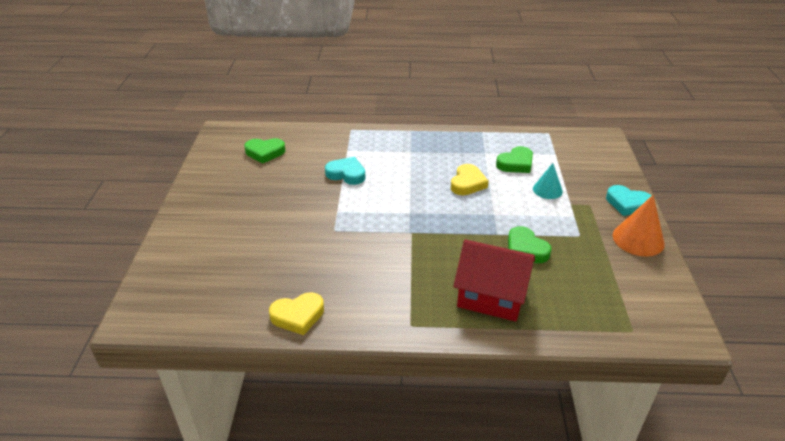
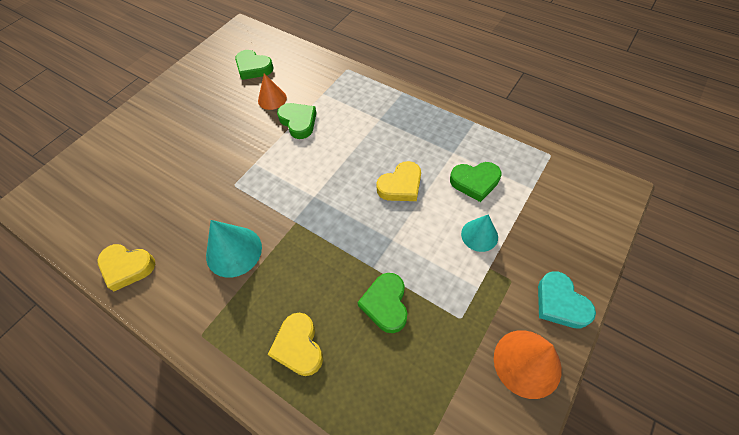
camera: 35 degrees right, 20 degrees up
turquoise heart [325,157,365,185] -> green heart [277,103,316,139]
red house [453,240,535,322] -> yellow heart [268,313,323,376]
none -> turquoise cone [206,220,262,278]
none -> orange cone [258,73,287,110]

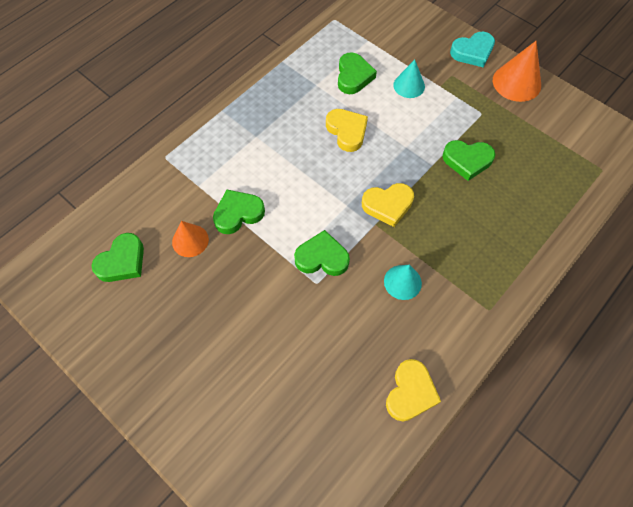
camera: 85 degrees left, 5 degrees up
turquoise cone [206,220,262,278] -> turquoise cone [384,265,422,300], size x0.65
yellow heart [268,313,323,376] -> yellow heart moved to [362,183,414,227]
none -> green heart [294,230,350,276]

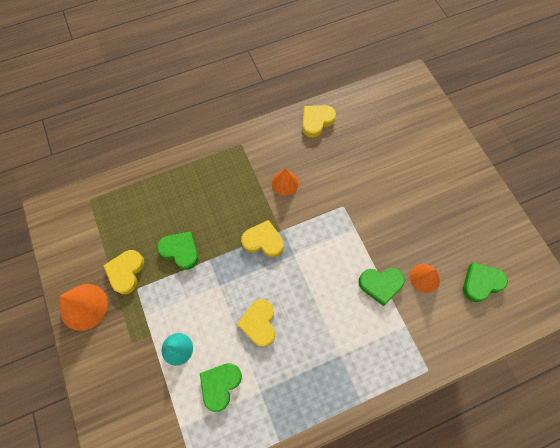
camera: 155 degrees left, 5 degrees up
green heart [294,230,350,276] -> none
turquoise cone [384,265,422,300] -> orange cone [271,168,299,196]
turquoise heart [450,32,495,68] -> none
none -> yellow heart [103,250,144,294]

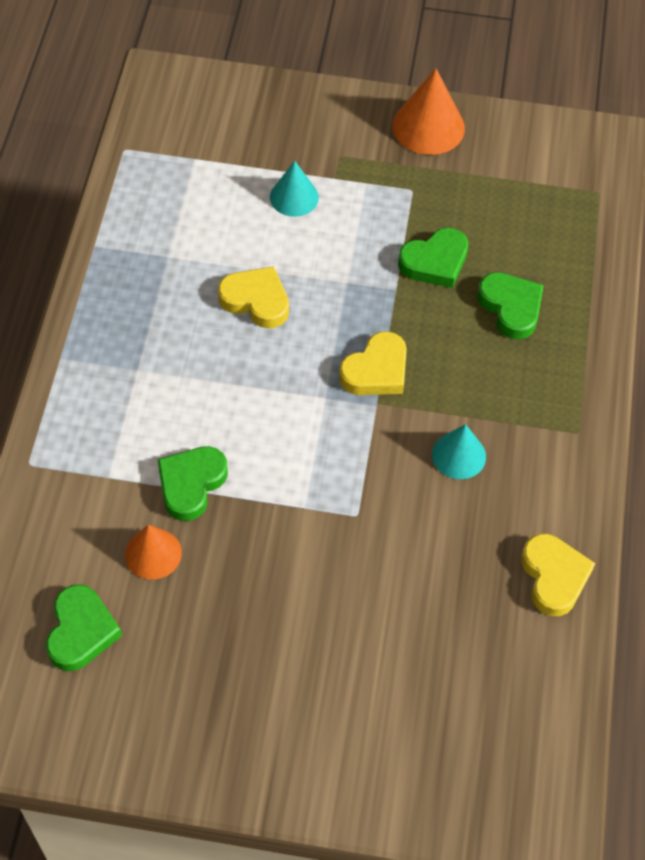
camera: 120 degrees right, 10 degrees down
yellow heart [103,250,144,294] -> none
green heart [200,363,242,412] -> green heart moved to [478,272,544,339]
orange cone [271,168,299,196] -> turquoise cone [432,424,486,479]

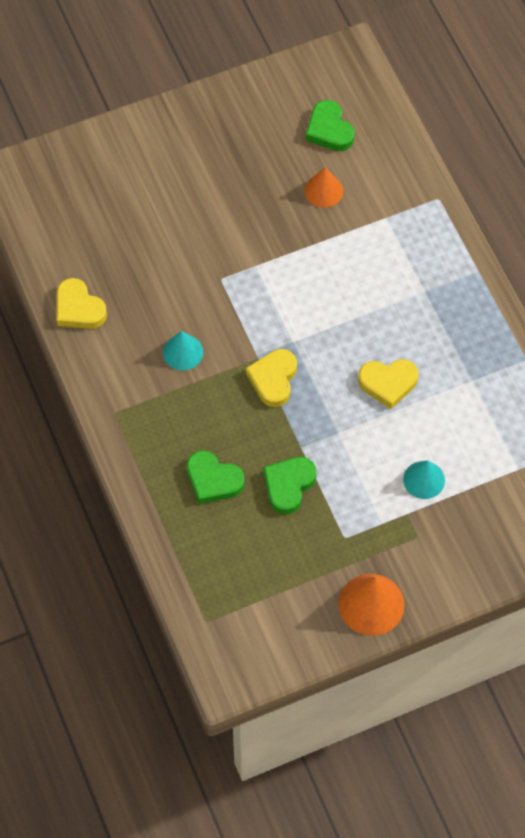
camera: 150 degrees right, 5 degrees up
green heart [157,446,228,521] -> none

